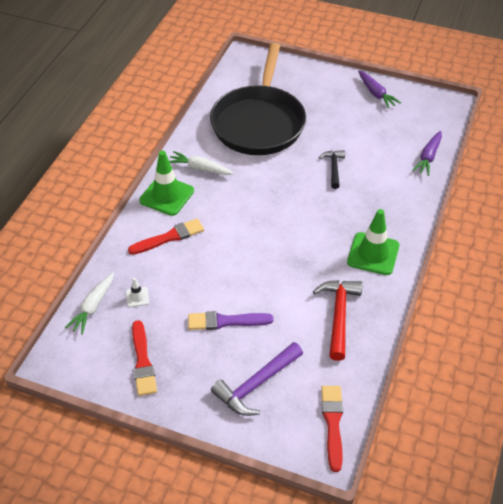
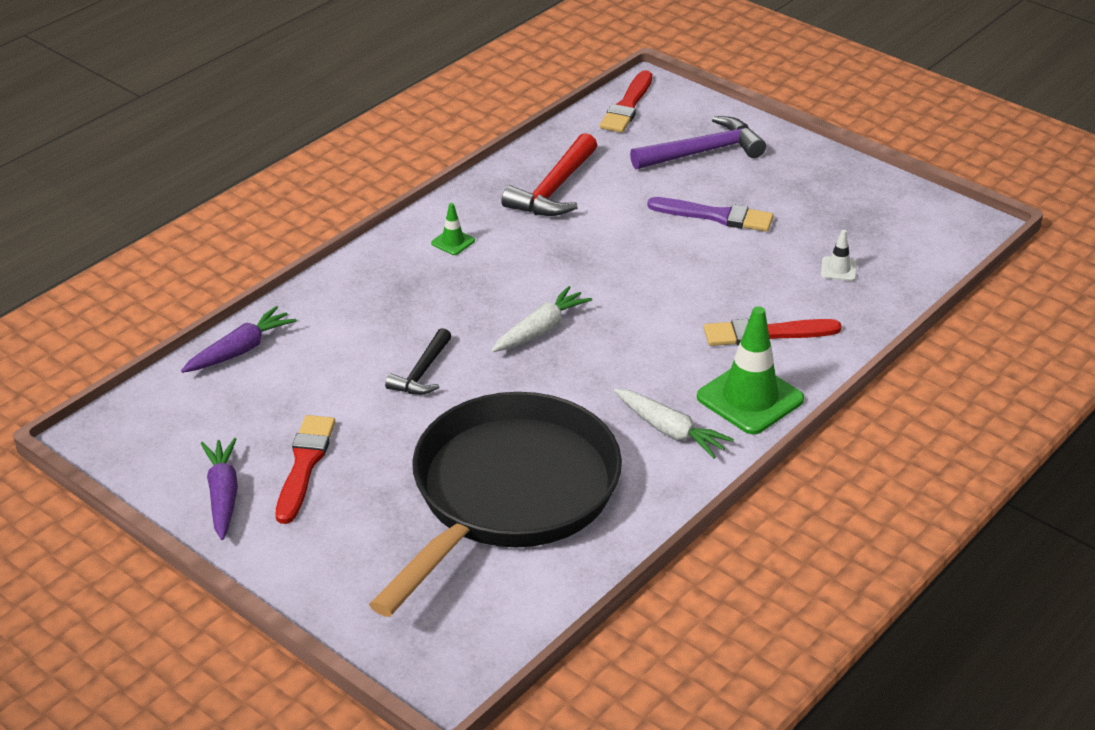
camera: 160 degrees left, 10 degrees down
white carrot [65,273,114,334] -> white carrot moved to [491,286,592,352]
red brush [132,320,157,396] -> red brush moved to [276,415,335,524]
green traffic cone [347,209,399,275] -> green traffic cone [431,203,475,255], size x0.46

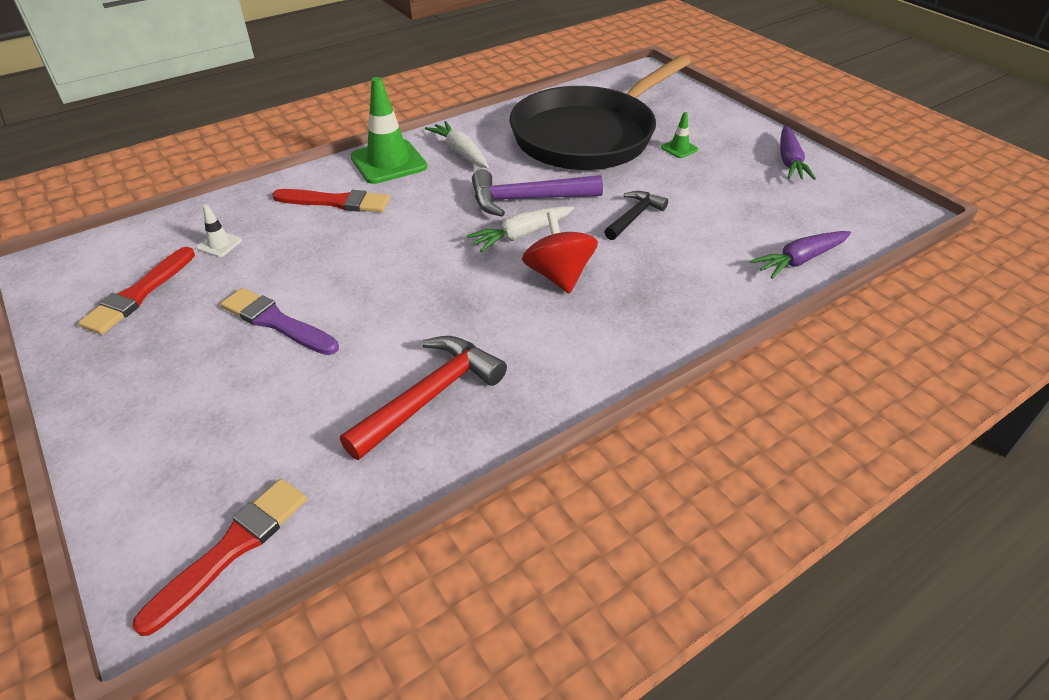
camera: 165 degrees left, 5 degrees up
red brush [276,415,335,524] -> red brush moved to [78,247,195,334]
green traffic cone [431,203,475,255] -> green traffic cone moved to [661,112,698,158]
purple hammer [630,116,766,169] -> purple hammer moved to [472,169,603,217]
none -> red spinning top [522,211,598,294]

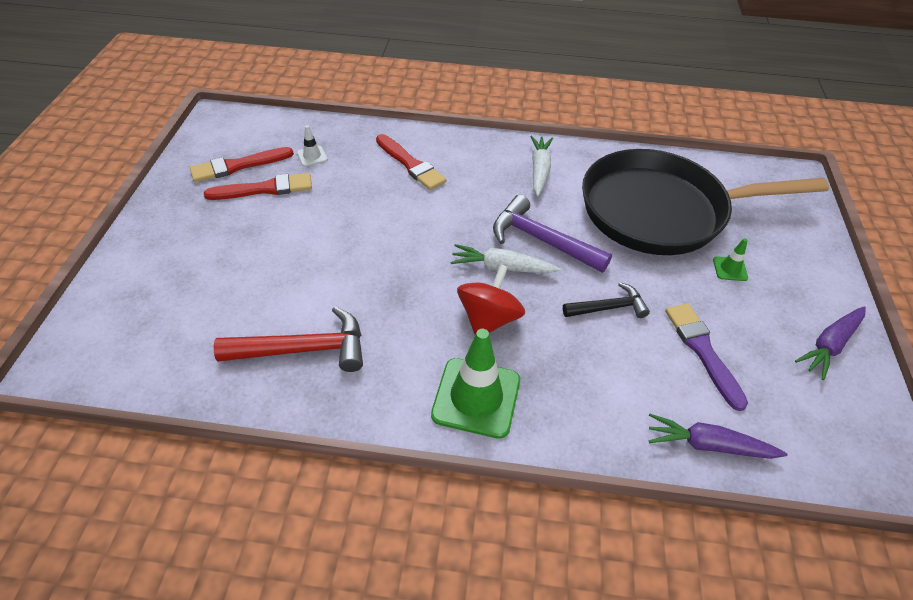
camera: 40 degrees right, 5 degrees up
red brush [132,479,307,636] -> red brush moved to [204,173,312,200]
purple brush [221,288,339,355] -> purple brush moved to [665,303,748,411]
green traffic cone [350,77,427,184] -> green traffic cone moved to [431,329,520,439]

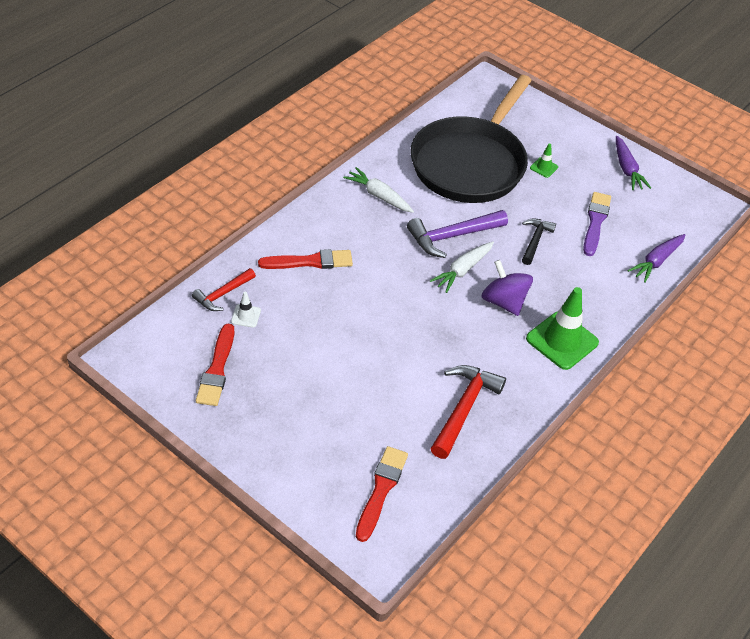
camera: 60 degrees left, 0 degrees up
red brush [204,173,312,200] -> red brush moved to [356,446,408,542]
red spinning top [457,264,525,335] -> purple spinning top [482,260,533,316]
purple brush [665,303,748,411] -> purple brush turned 90 degrees clockwise [583,192,611,256]
none -> red hammer [192,268,256,311]

